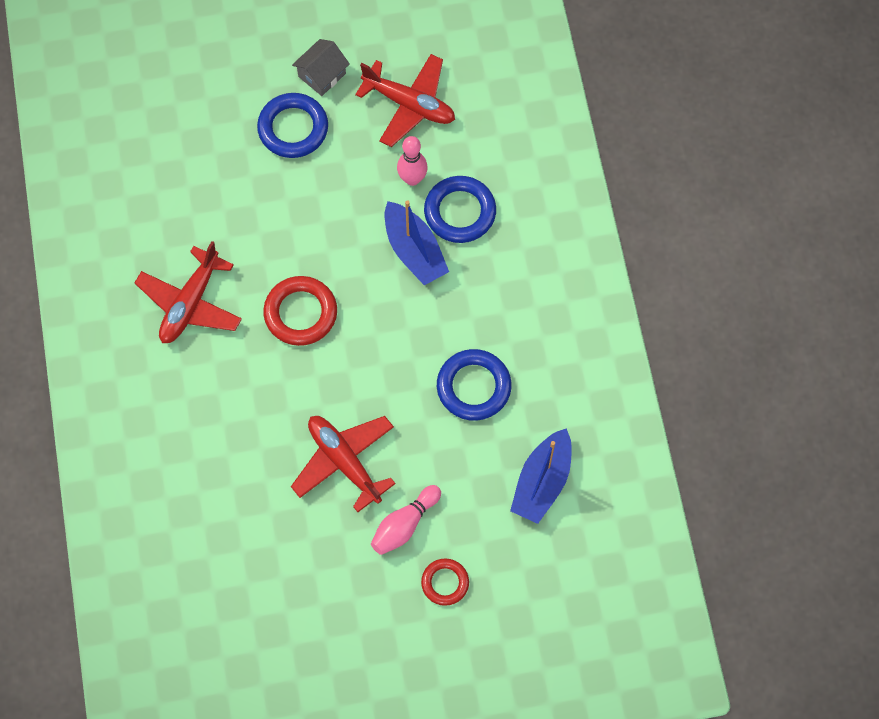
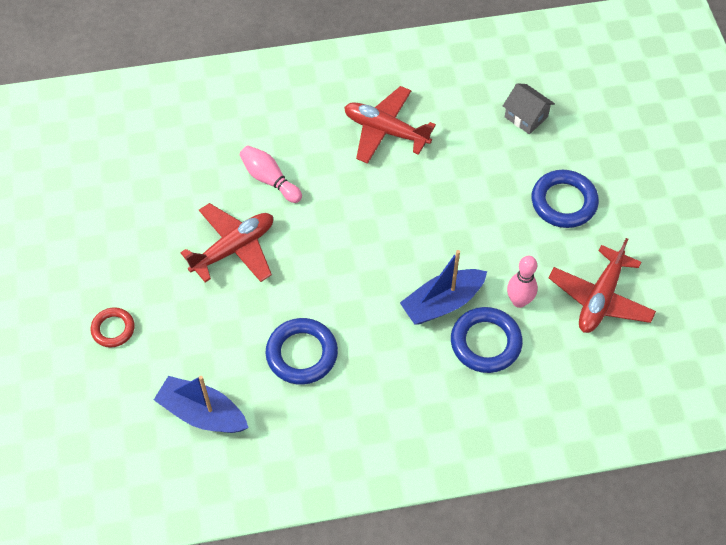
camera: 90 degrees right, 10 degrees down
red ring [263,276,337,346] -> none
grey house [292,39,350,96] -> grey house moved to [503,83,555,134]
pink bowling pin [371,485,441,555] -> pink bowling pin moved to [240,145,302,203]

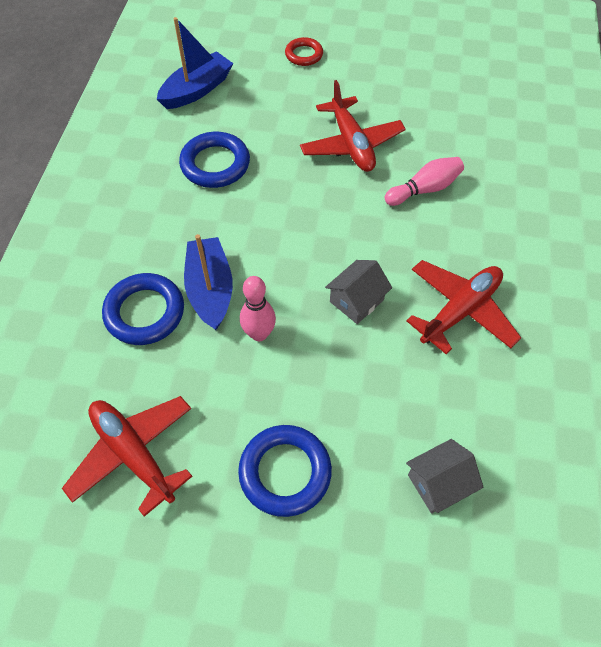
camera: 110 degrees right, 0 degrees up
pink bowling pin [507,256,538,308] -> pink bowling pin moved to [240,276,276,341]
none -> grey house [325,260,392,324]

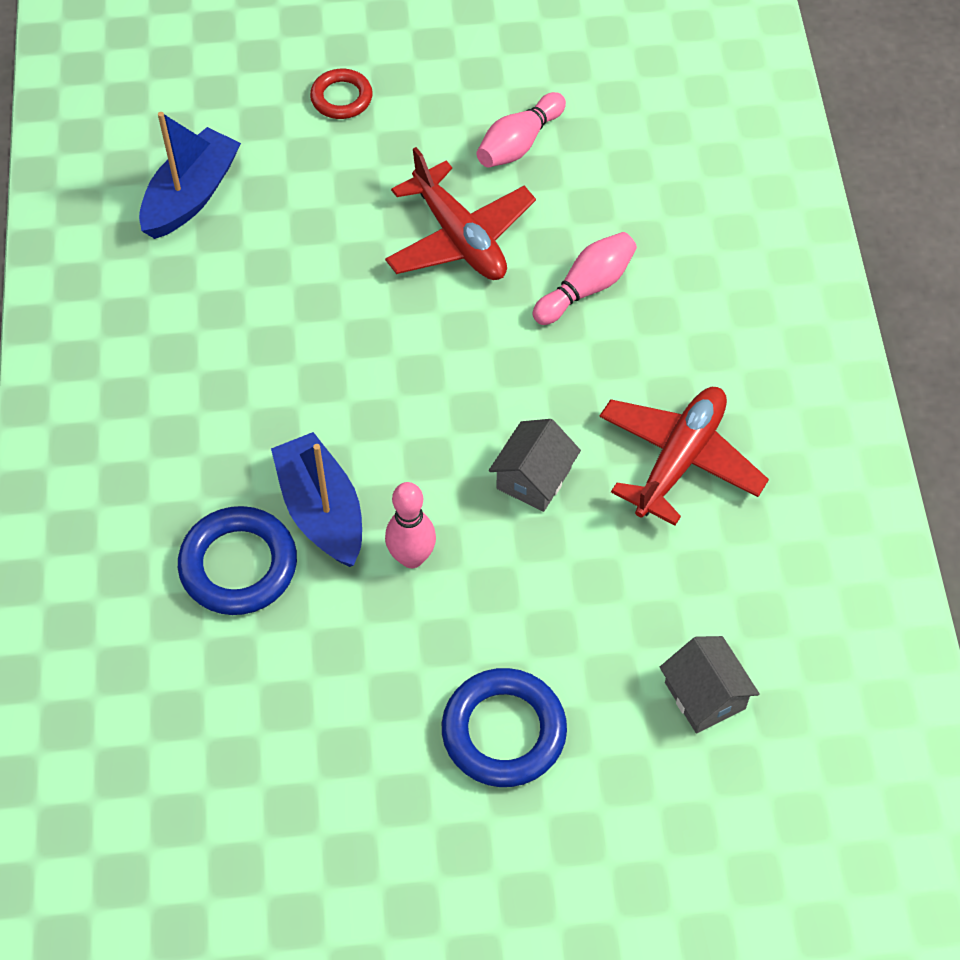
camera: 15 degrees left, 0 degrees up
red plane [62,396,192,517] -> none
blue ring [179,132,250,188] -> none
grey house [406,439,484,513] -> grey house turned 75 degrees counterclockwise [660,636,760,733]
none -> pink bowling pin [476,92,566,168]

